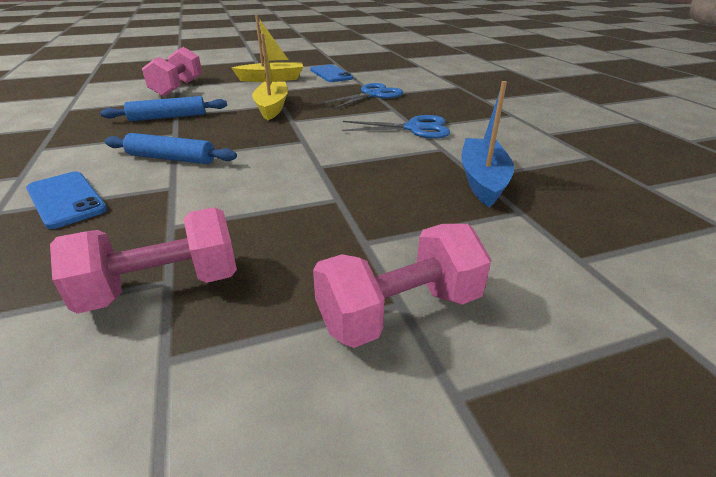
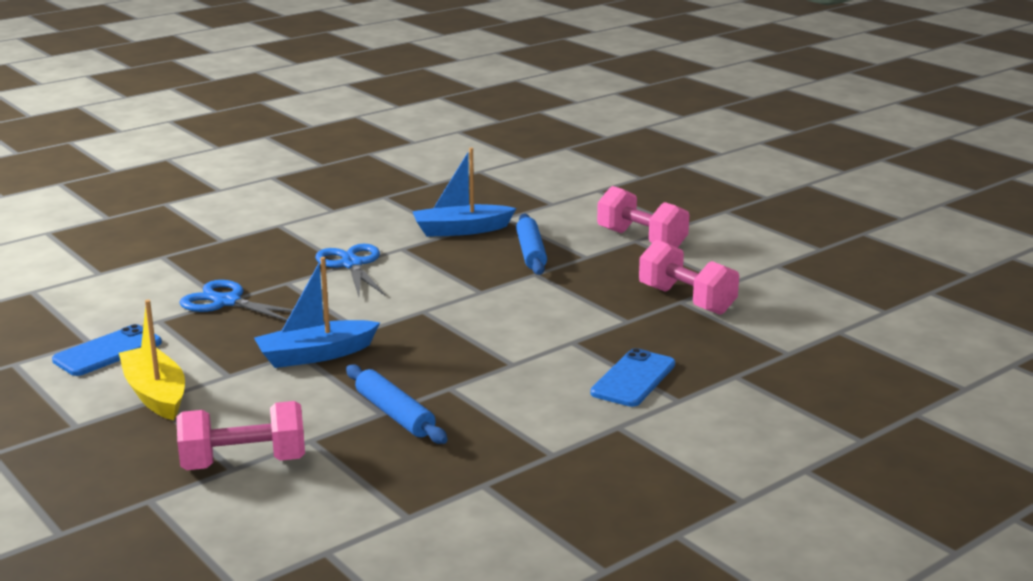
camera: 110 degrees left, 10 degrees down
blue rolling pin [105,133,237,164] -> blue rolling pin moved to [516,214,547,275]
yellow boat [252,33,288,120] -> blue boat [254,257,380,368]

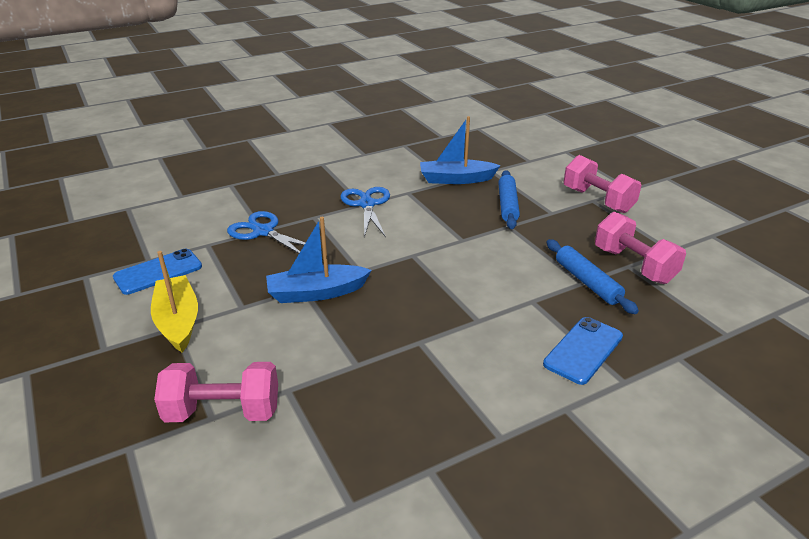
camera: 10 degrees right, 10 degrees up
blue rolling pin [346,364,448,444] -> blue rolling pin moved to [546,239,639,314]

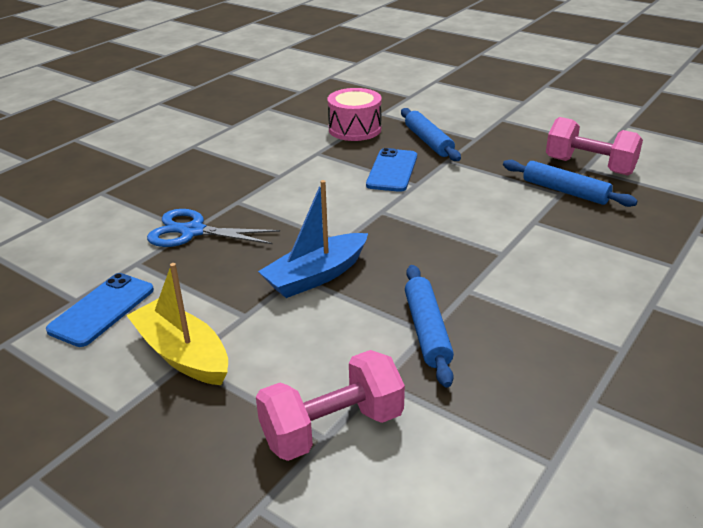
camera: 25 degrees left, 0 degrees up
blue scissors [341,187,390,238] -> none
blue boat [420,116,501,184] -> pink drum [328,88,382,141]
blue phone [543,317,623,385] -> blue phone moved to [366,148,417,192]
pink dumbbell [564,155,641,213] -> none
none -> blue rolling pin [405,265,454,388]

